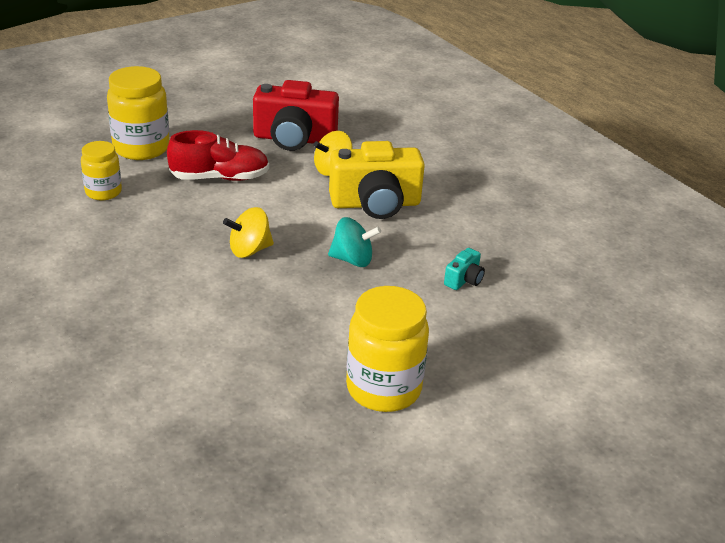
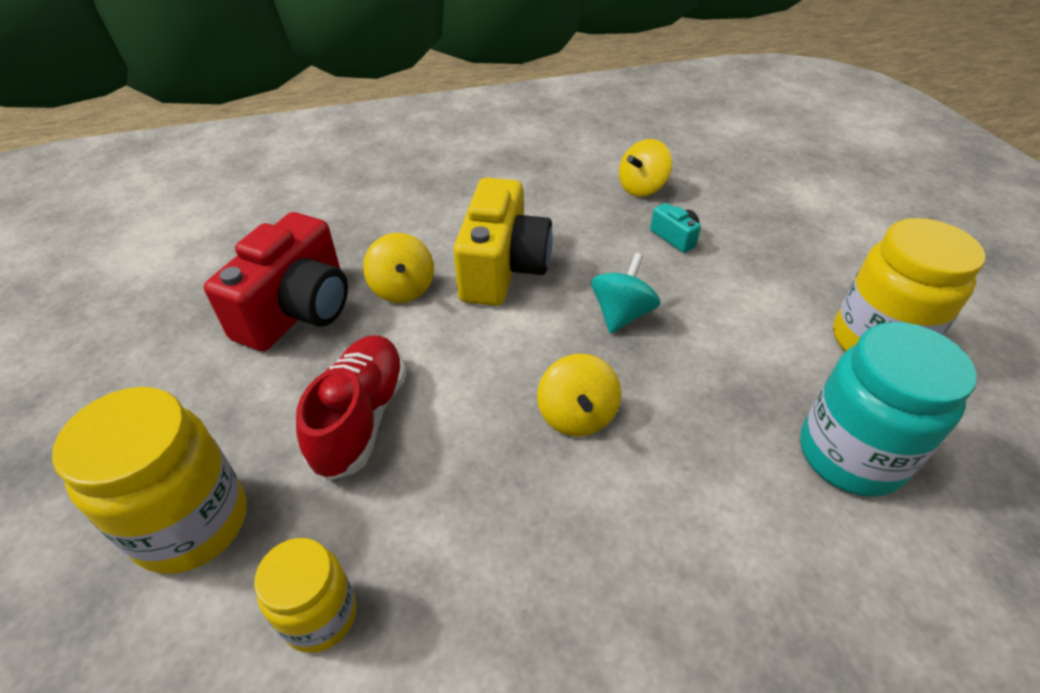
camera: 70 degrees left, 10 degrees up
none -> yellow spinning top [619,139,672,197]
none -> turquoise jar [800,322,977,497]

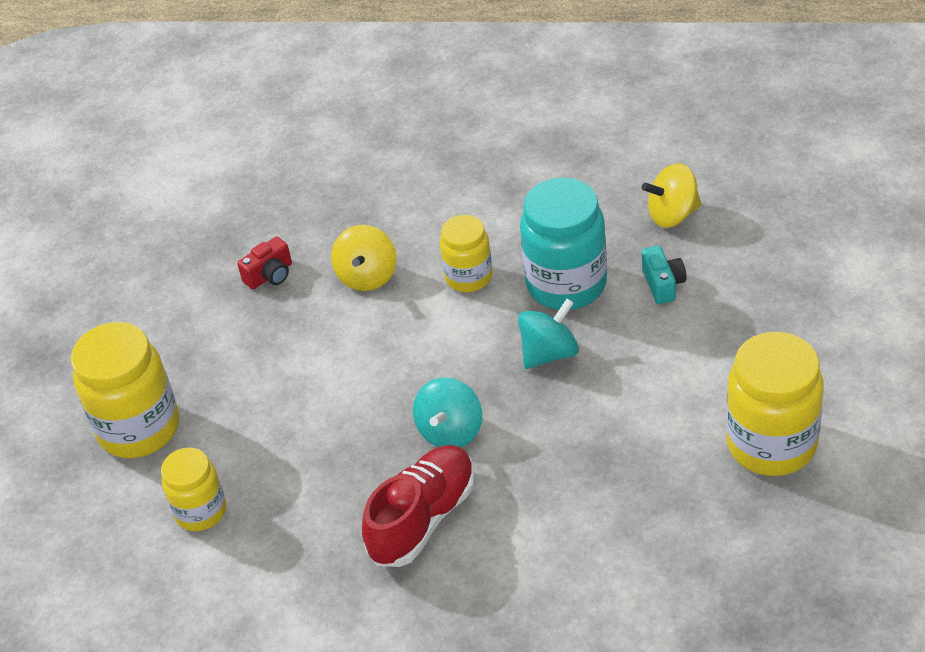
camera: 30 degrees right, 0 degrees up
red camera [204,212,348,351] -> red camera [237,236,292,289], size x0.43
red shoe [296,335,406,481] -> red shoe moved to [362,445,475,567]
yellow camera [454,178,553,306] -> yellow jar [440,215,492,292]
yellow spinning top [537,354,621,436] -> turquoise spinning top [413,377,482,447]
turquoise jar [800,322,977,497] -> turquoise jar moved to [520,178,607,310]

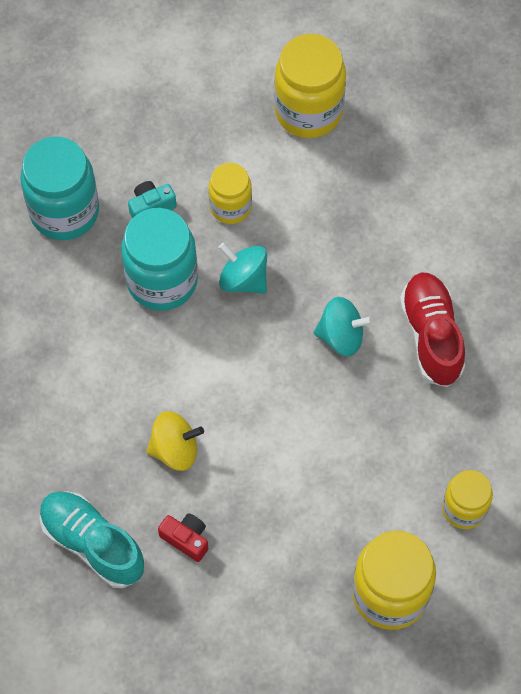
camera: 110 degrees left, 20 degrees up
red shoe [362,445,475,567] -> red shoe turned 60 degrees clockwise [400,273,465,387]
yellow jar [440,215,492,292] -> yellow jar moved to [209,163,252,224]
yellow spinning top [642,163,702,228] -> turquoise jar [20,137,99,240]
none -> turquoise shoe [39,491,145,588]

